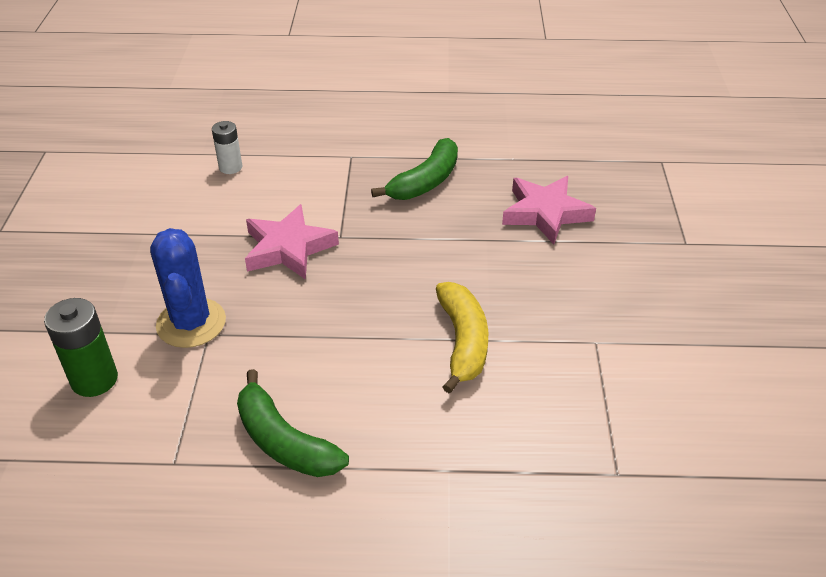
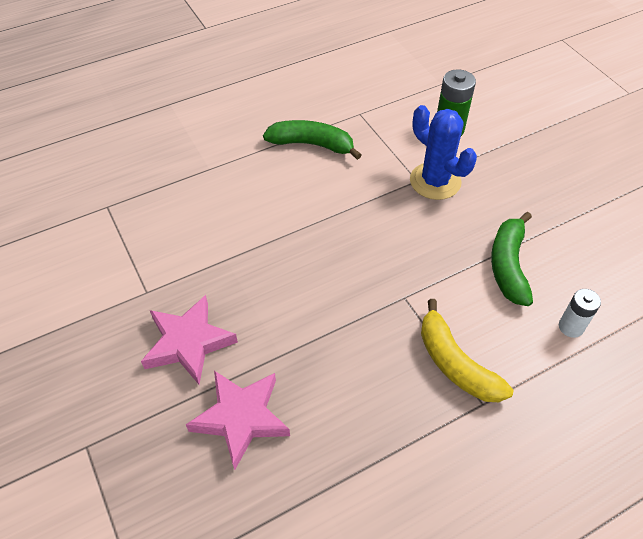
camera: 150 degrees right, 10 degrees up
pink star [245,204,339,280] -> pink star moved to [141,295,238,385]
green banana [371,138,458,200] -> green banana moved to [491,212,533,306]
yellow banana [436,282,488,394] -> yellow banana moved to [421,299,513,402]

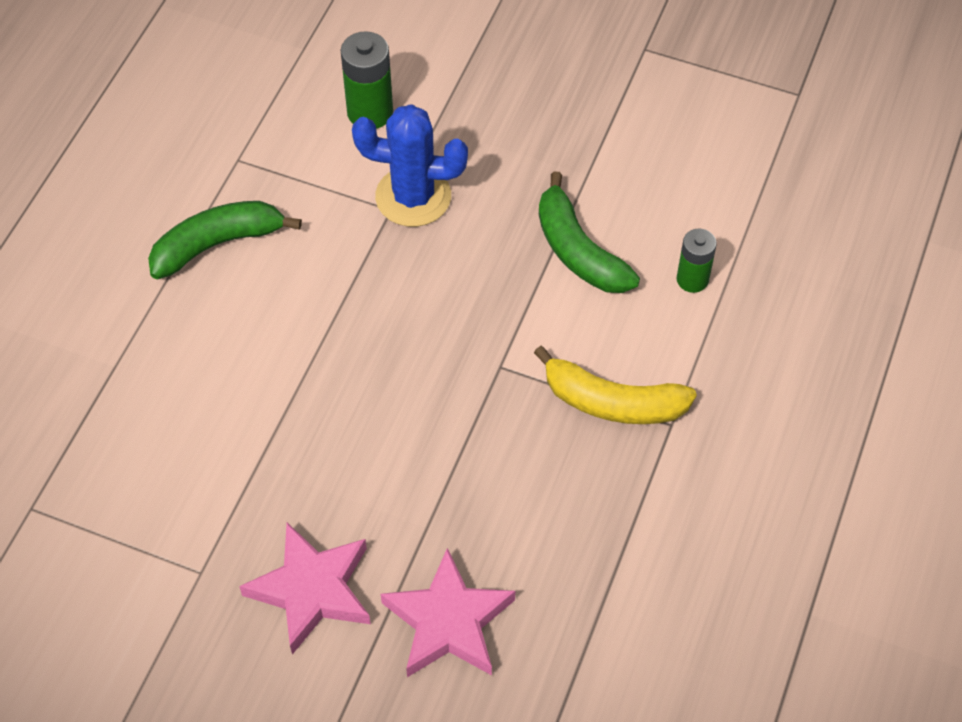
camera: 40 degrees left, 5 degrees up
white battery [559,289,601,338] -> green battery [677,229,717,293]

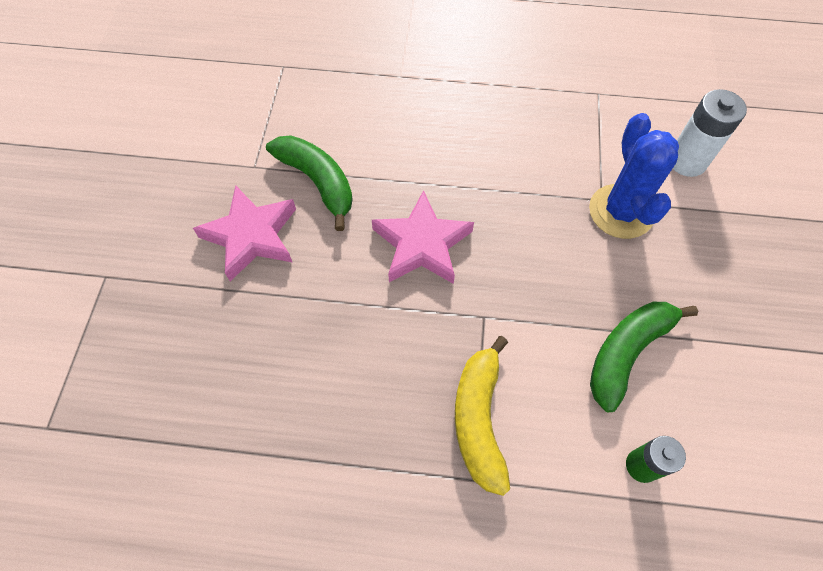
camera: 75 degrees right, 5 degrees up
green banana [148,201,302,279] -> green banana moved to [266,135,353,231]
green battery [341,31,393,129] -> white battery [673,89,747,177]
pink star [381,548,515,677] -> pink star moved to [372,190,474,284]

